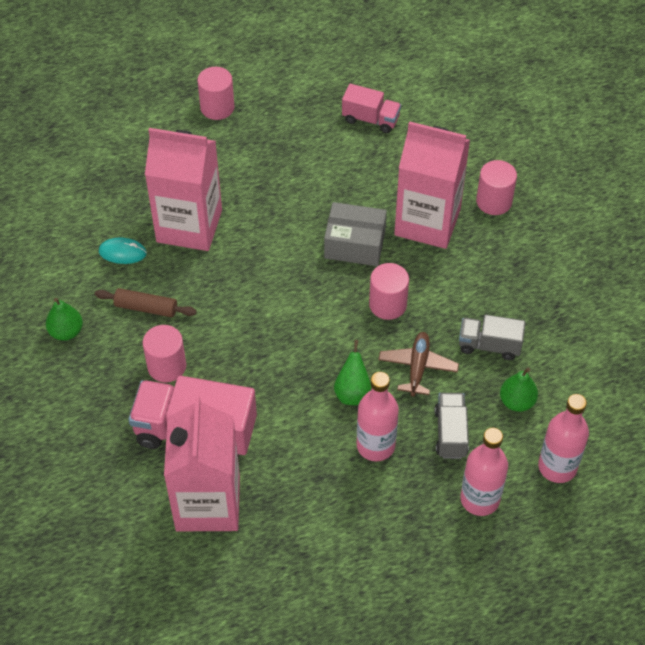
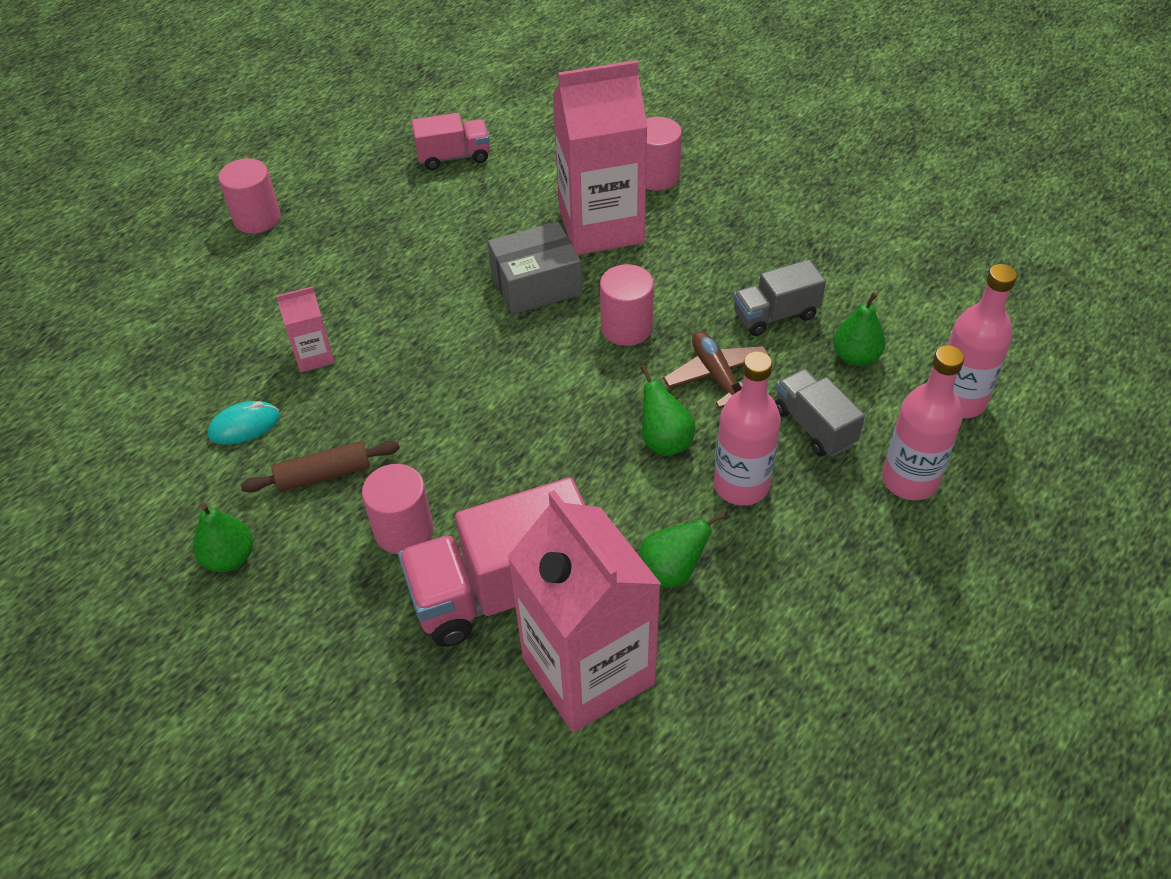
camera: 30 degrees left, 5 degrees down
pink carton [145,128,222,251] -> pink carton [276,286,335,372], size x0.45
none -> green pear [639,512,726,588]

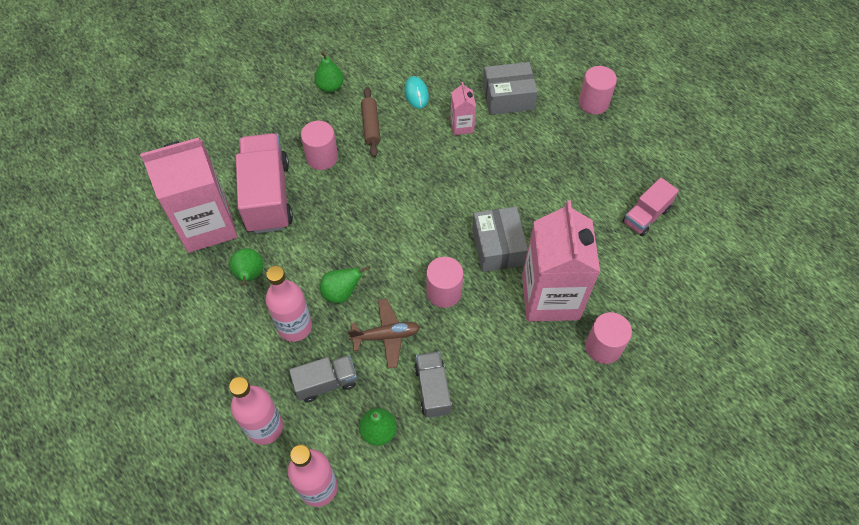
camera: 100 degrees right, 10 degrees up
pink truck [411,113,490,170] -> pink truck turned 45 degrees clockwise [622,177,679,236]
none -> grey box [483,62,538,115]

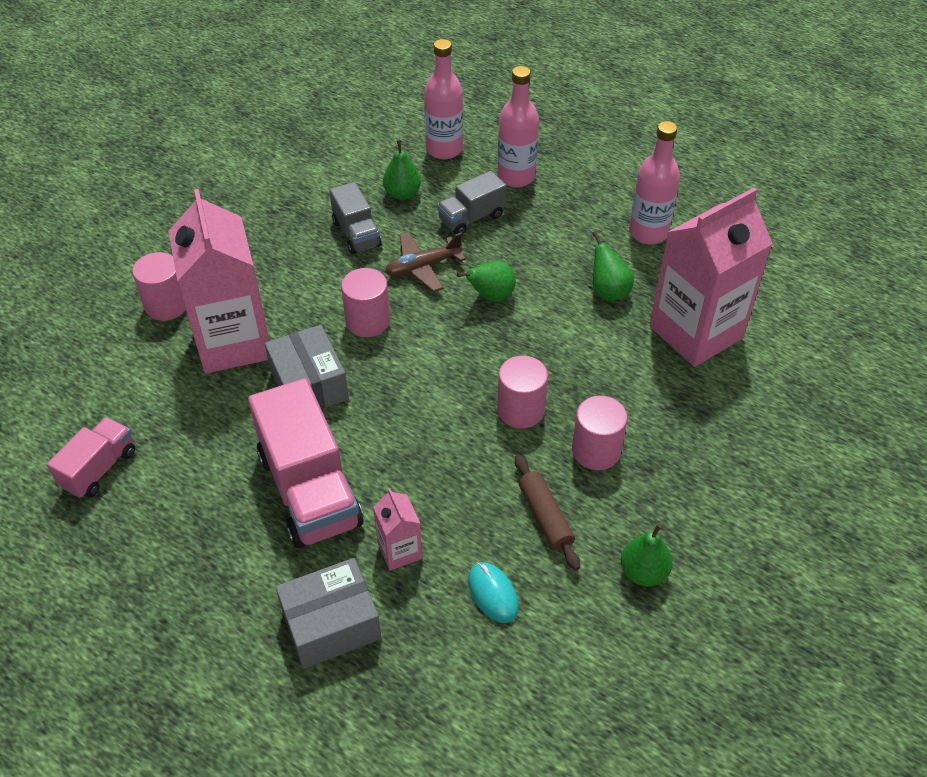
camera: 165 degrees right, 10 degrees down
pink truck [236,133,293,234] -> pink truck moved to [248,378,363,548]
pink bottle [266,266,312,342] -> pink bottle moved to [629,121,680,244]
pink cylinder [579,66,617,114] -> pink cylinder moved to [497,355,548,428]

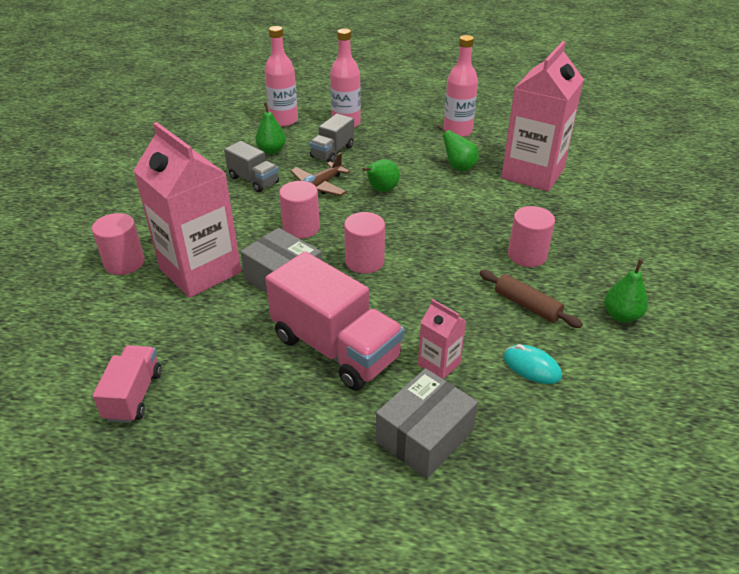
camera: 25 degrees left, 10 degrees down
pink cylinder [497,355,548,428] -> pink cylinder moved to [344,212,385,274]

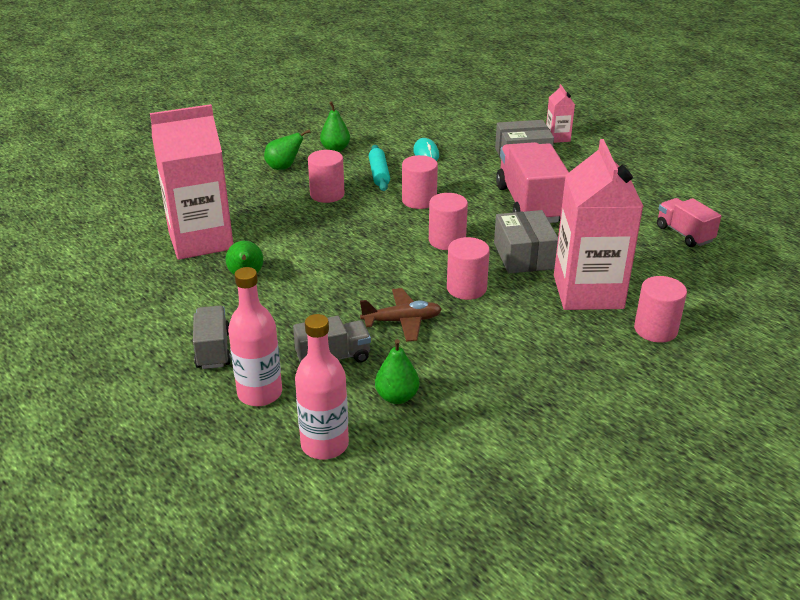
camera: 140 degrees left, 5 degrees down
pink truck [92,345,162,423] -> pink truck turned 105 degrees clockwise [657,198,721,247]
grey truck [224,141,279,192] -> grey truck moved to [193,306,231,369]
green pear [362,159,400,192] -> green pear moved to [264,129,311,170]
pink carton [418,299,466,379] -> pink carton moved to [546,84,575,143]
pink bottle [444,35,478,137] -> none
brown rolling pin [479,270,583,328] -> turquoise rolling pin [369,145,390,191]
none -> pink cylinder [402,155,438,209]

